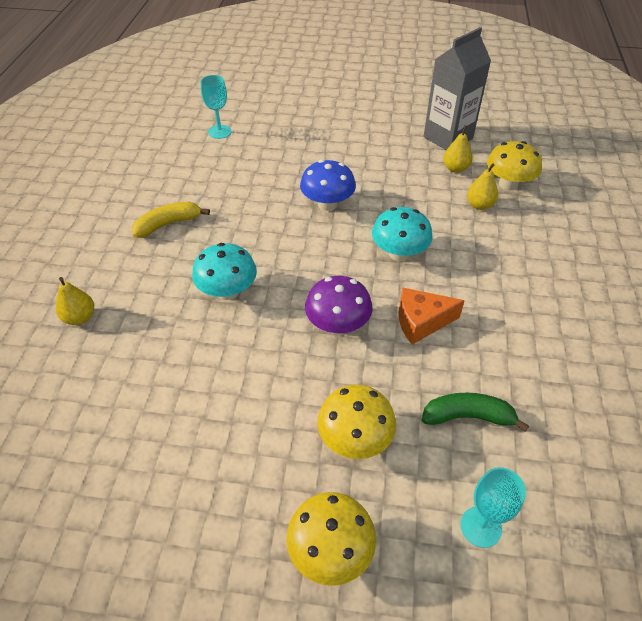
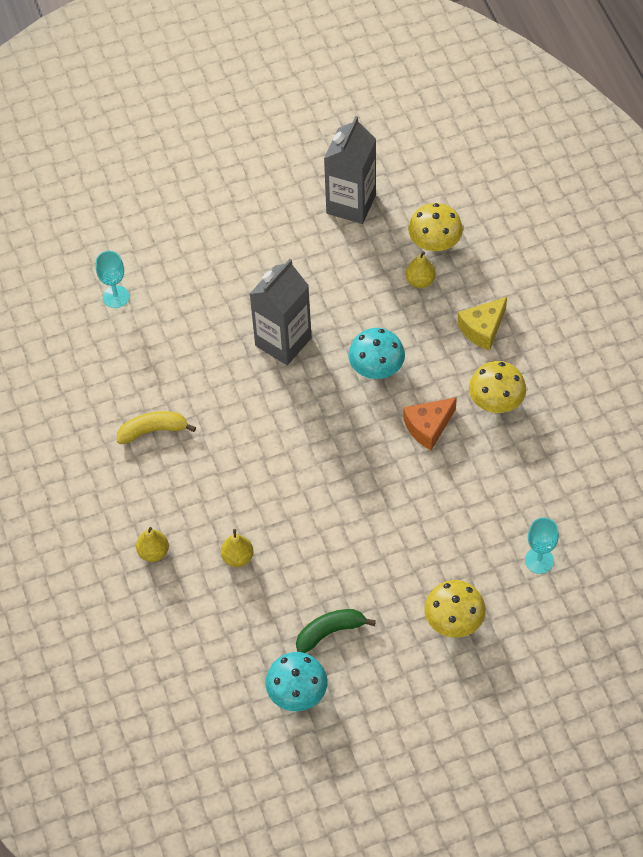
camera: 25 degrees left, 10 degrees up
yellow banana [132,202,210,238] -> yellow banana turned 45 degrees clockwise [117,411,196,444]
turquoise mushroom [192,243,257,300] -> turquoise mushroom moved to [265,652,328,711]
blue mushroom [300,160,356,211] -> grey carton [250,259,312,365]
purple mushroom [305,276,373,335] -> none
yellow mushroom [317,385,396,459] -> yellow mushroom moved to [469,361,526,413]
green banana [422,393,529,432] -> green banana moved to [296,609,376,653]
yellow pear [443,125,472,173] -> yellow pear moved to [221,529,253,567]
none -> yellow cheese [457,297,507,351]

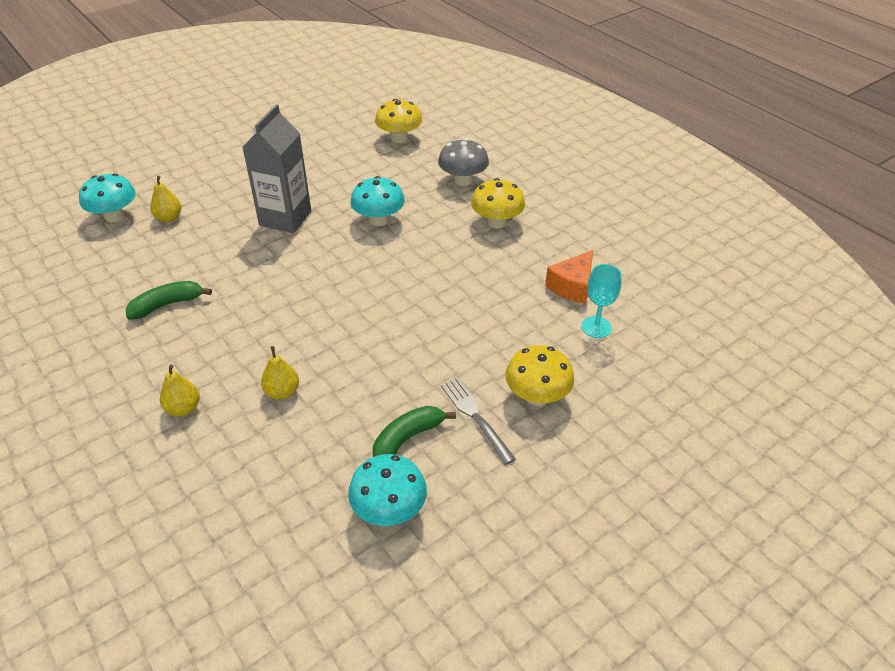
camera: 20 degrees left, 15 degrees down
turquoise goblet [96,251,129,308] -> turquoise mushroom [79,173,136,223]
yellow banana [117,411,196,444] -> green banana [126,281,212,320]
grey carton [324,116,376,224] -> none
orange cheese [403,397,457,450] -> orange cheese moved to [545,250,593,304]
yellow pear [405,252,436,288] -> yellow pear moved to [150,176,181,222]
yellow cheese [457,297,507,351] -> grey mushroom [438,138,489,186]
none -> grey fork [441,378,516,465]

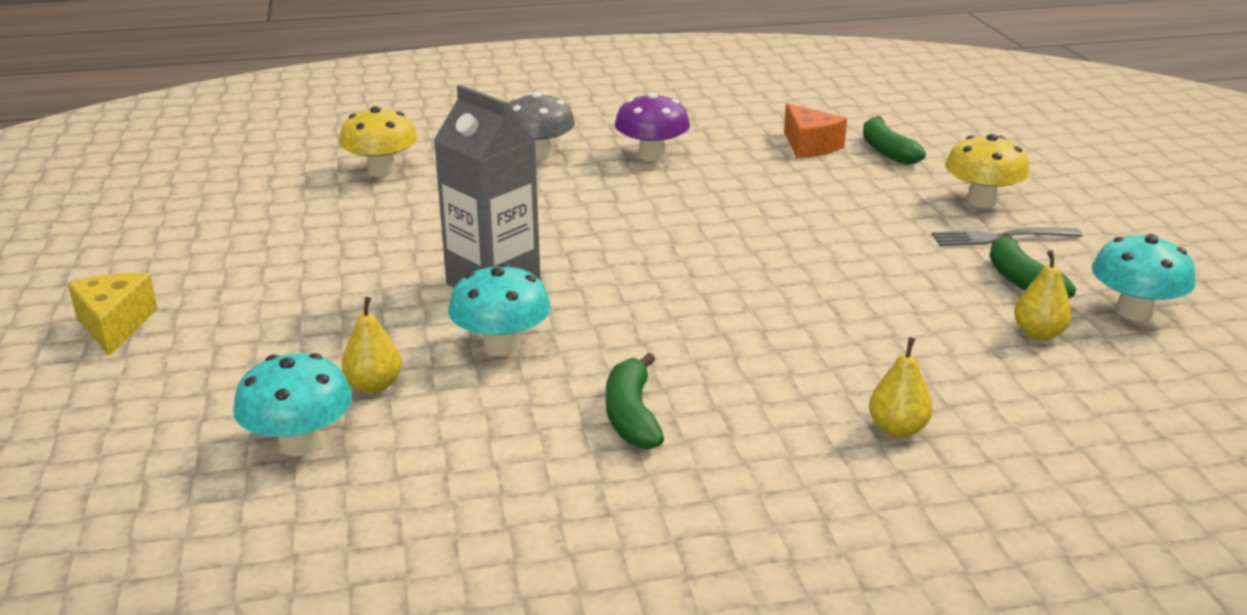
camera: 65 degrees left, 15 degrees down
yellow pear [261,346,299,400] -> yellow pear moved to [1014,250,1072,340]
turquoise mushroom [351,176,405,226] -> turquoise mushroom moved to [448,263,551,356]
yellow mushroom [471,178,525,229] -> purple mushroom [615,92,690,161]
turquoise goblet [581,264,622,338] -> green banana [863,116,926,164]
none -> yellow cheese [68,273,158,356]

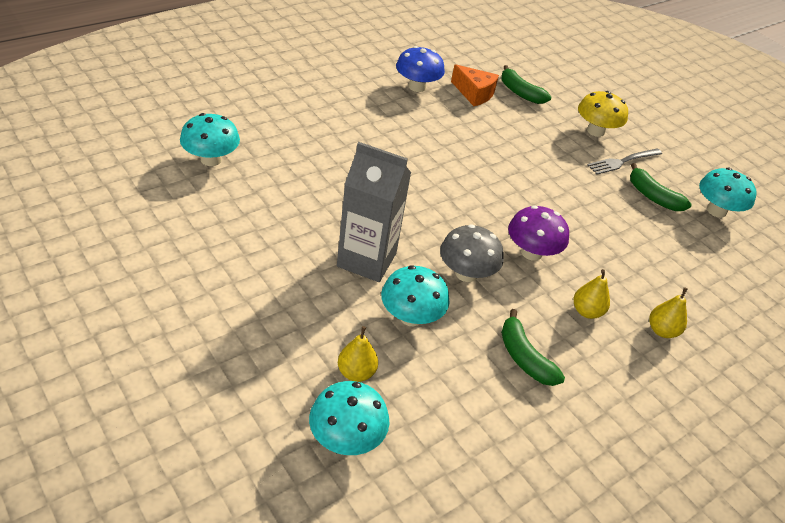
camera: 30 degrees left, 15 degrees up
yellow cheese [68,273,158,356] -> none
yellow mushroom [339,106,418,177] -> turquoise mushroom [180,113,240,166]
grey mushroom [508,92,575,160] -> grey mushroom moved to [440,224,504,282]
purple mushroom [615,92,690,161] -> purple mushroom moved to [508,205,569,261]
yellow pear [1014,250,1072,340] -> yellow pear moved to [574,269,610,319]
none -> blue mushroom [396,46,445,92]

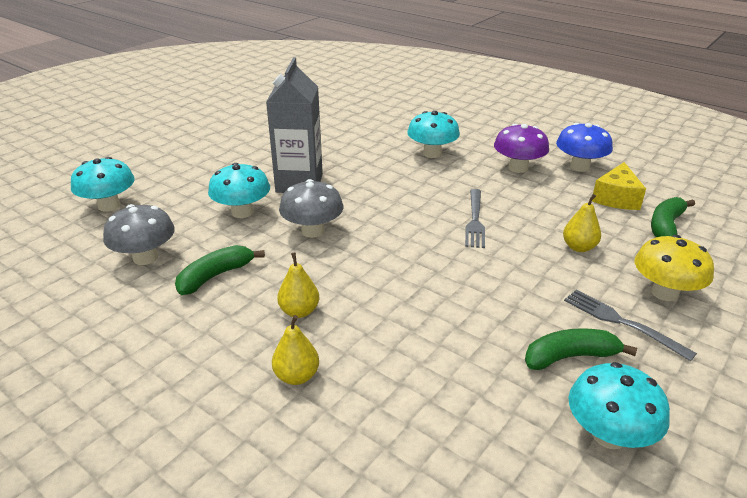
camera: 80 degrees right, 10 degrees down
turquoise mushroom [180,113,240,166] -> turquoise mushroom moved to [407,111,460,158]
yellow pear [338,326,378,382] -> yellow pear moved to [563,194,601,252]
orange cheese [451,64,499,106] -> yellow cheese [592,162,646,210]
purple mushroom [508,205,569,261] -> purple mushroom moved to [494,124,549,173]
green banana [630,163,692,211] -> green banana turned 45 degrees clockwise [525,328,637,370]
none -> grey mushroom [103,204,175,265]
none -> grey fork [465,189,485,248]

